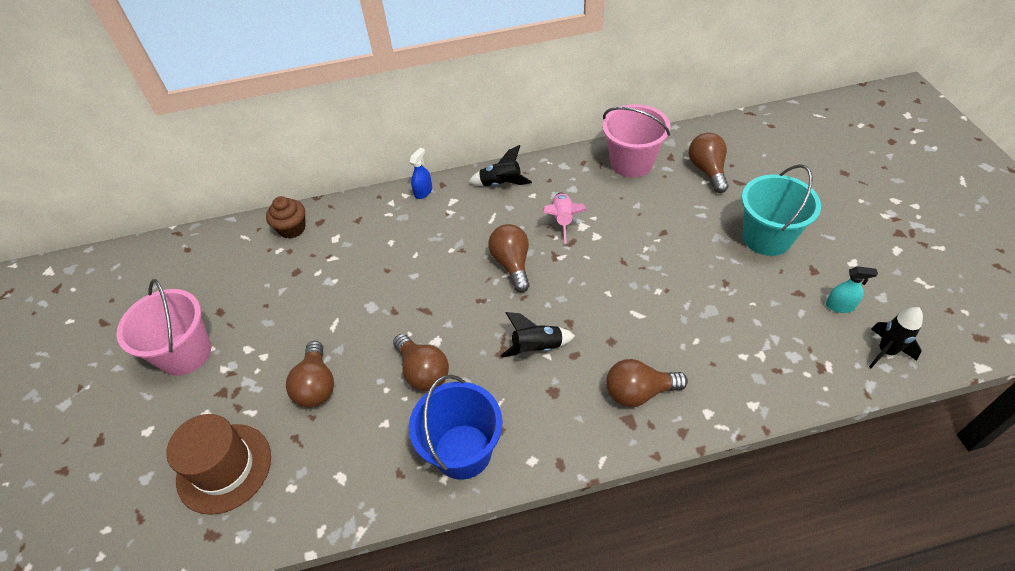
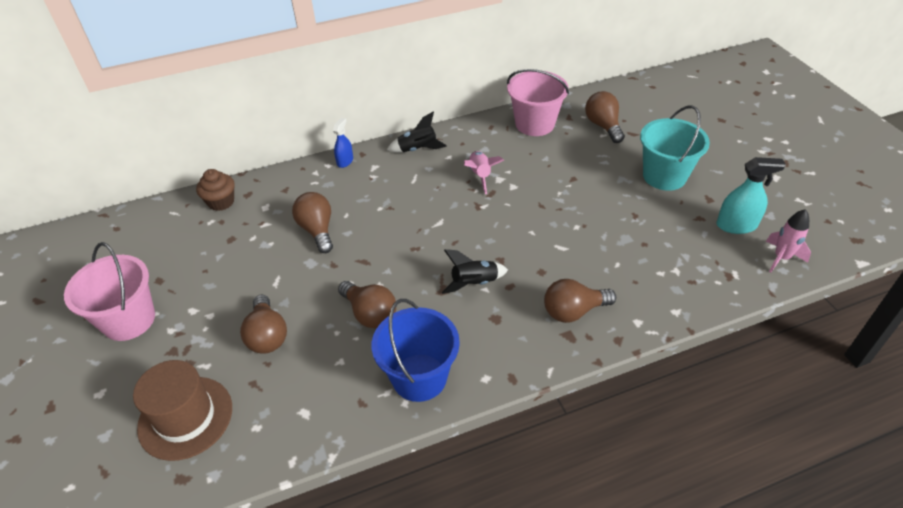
camera: 10 degrees left, 5 degrees down
brown light bulb [488,224,530,292] -> brown light bulb moved to [292,192,333,253]
turquoise spray bottle [826,266,878,313] -> turquoise spray bottle [716,157,786,234], size x1.60
black rocket [869,307,923,368] -> pink rocket [766,209,811,272]

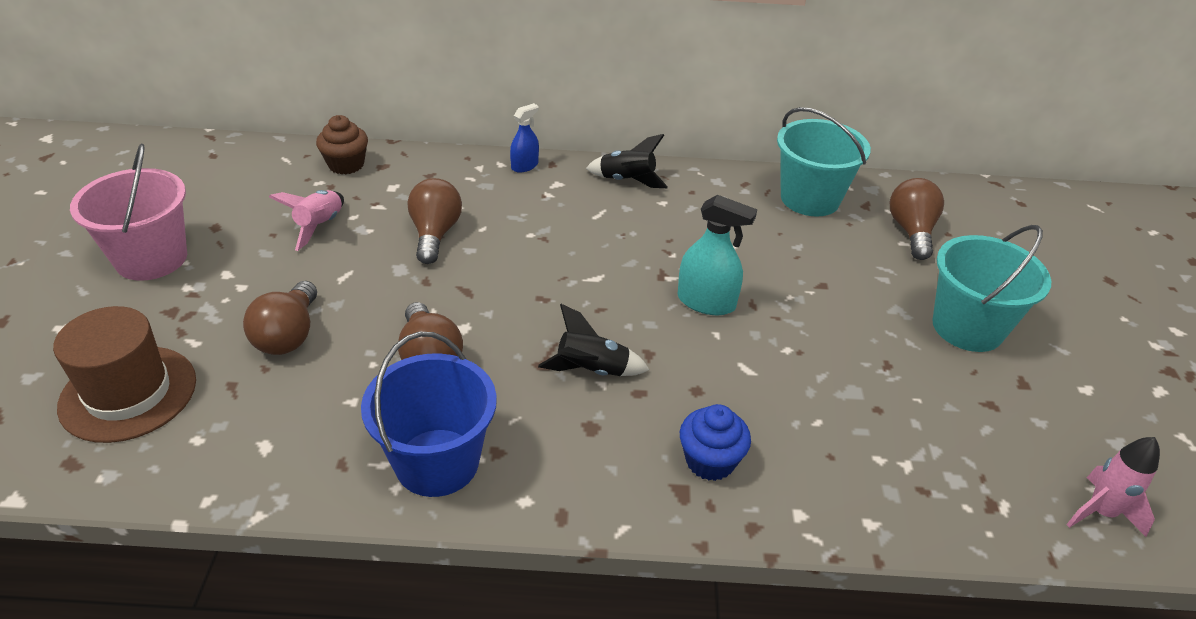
camera: 20 degrees right, 5 degrees down
pink rocket [464,151,504,194] -> pink rocket moved to [269,190,344,251]
pink bucket [507,69,569,136] -> turquoise bucket [777,107,871,216]
brown light bulb [544,279,616,323] -> blue cupcake [680,404,751,481]
turquoise spray bottle [716,157,786,234] -> turquoise spray bottle moved to [678,195,757,315]

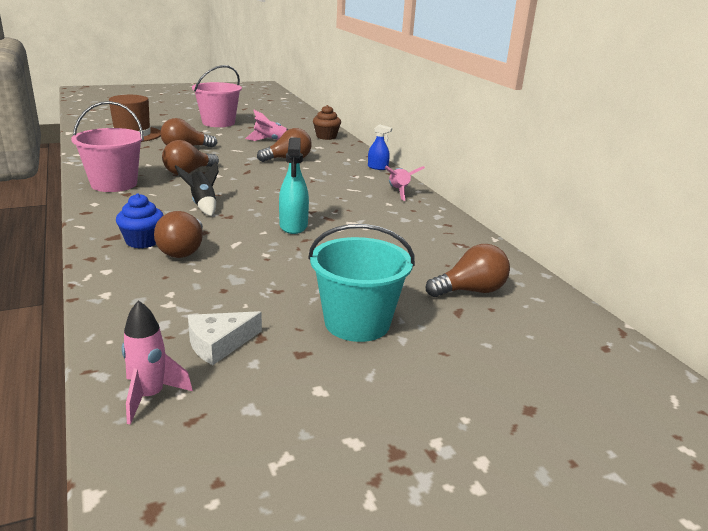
camera: 65 degrees right, 15 degrees down
blue bucket [361,332,497,497] -> pink bucket [71,101,144,192]
black rocket [586,134,668,188] -> pink rocket [385,165,425,201]
turquoise bucket [777,107,871,216] -> none
none -> brown light bulb [154,211,203,258]
none -> white cheese [188,311,262,365]

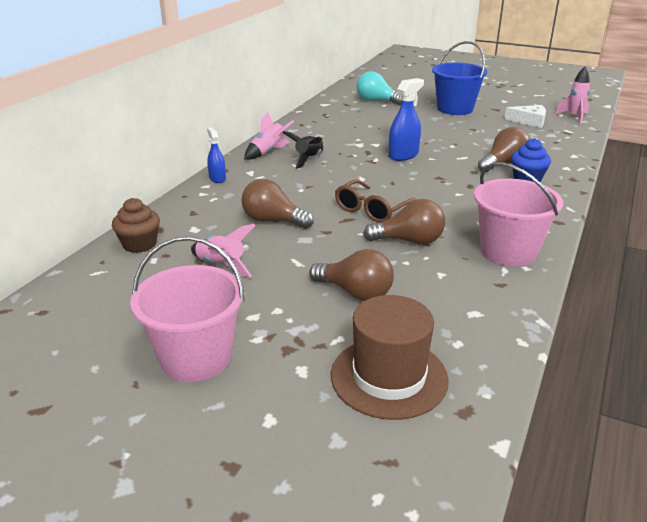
camera: 130 degrees left, 5 degrees up
black rocket [174,162,219,216] -> black rocket moved to [282,131,324,169]
turquoise spray bottle [279,137,309,234] -> blue spray bottle [389,78,424,161]
turquoise bucket [308,224,415,342] -> blue bucket [432,41,487,115]
brown light bulb [426,244,510,297] -> turquoise light bulb [357,71,402,105]
none -> brown glasses [335,179,417,223]

